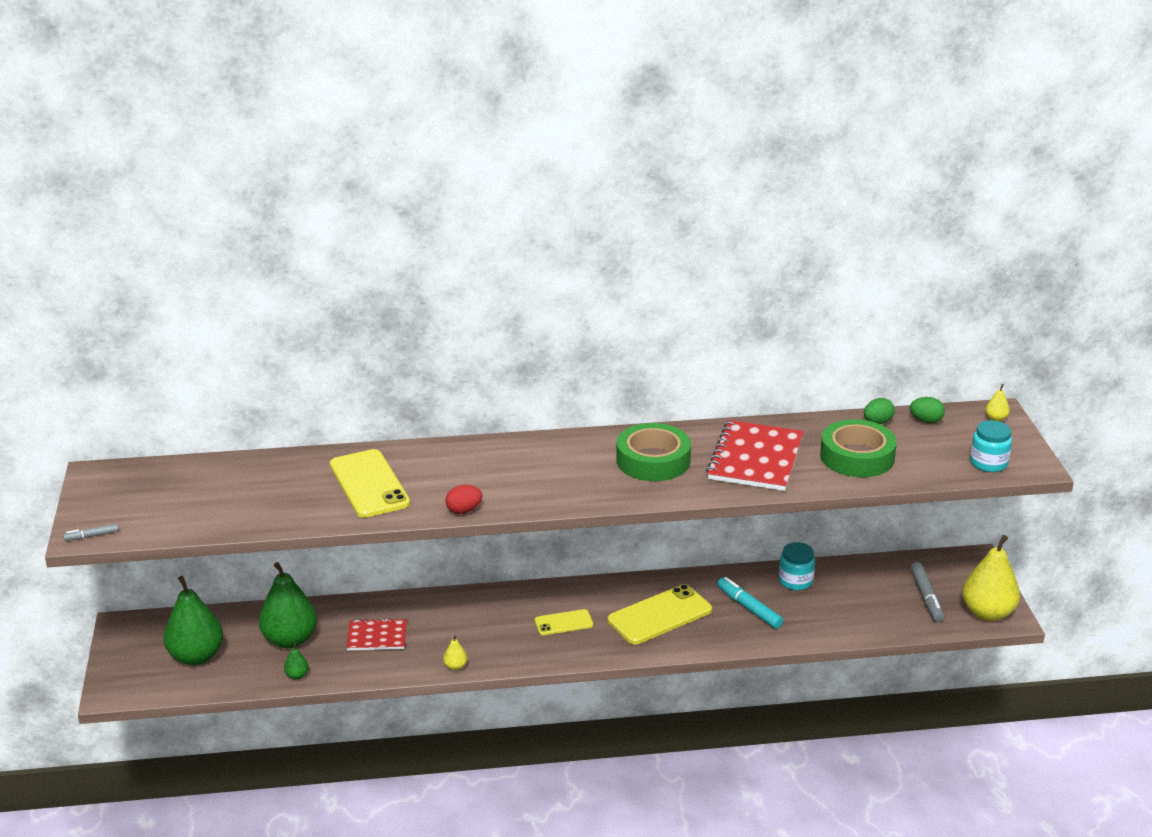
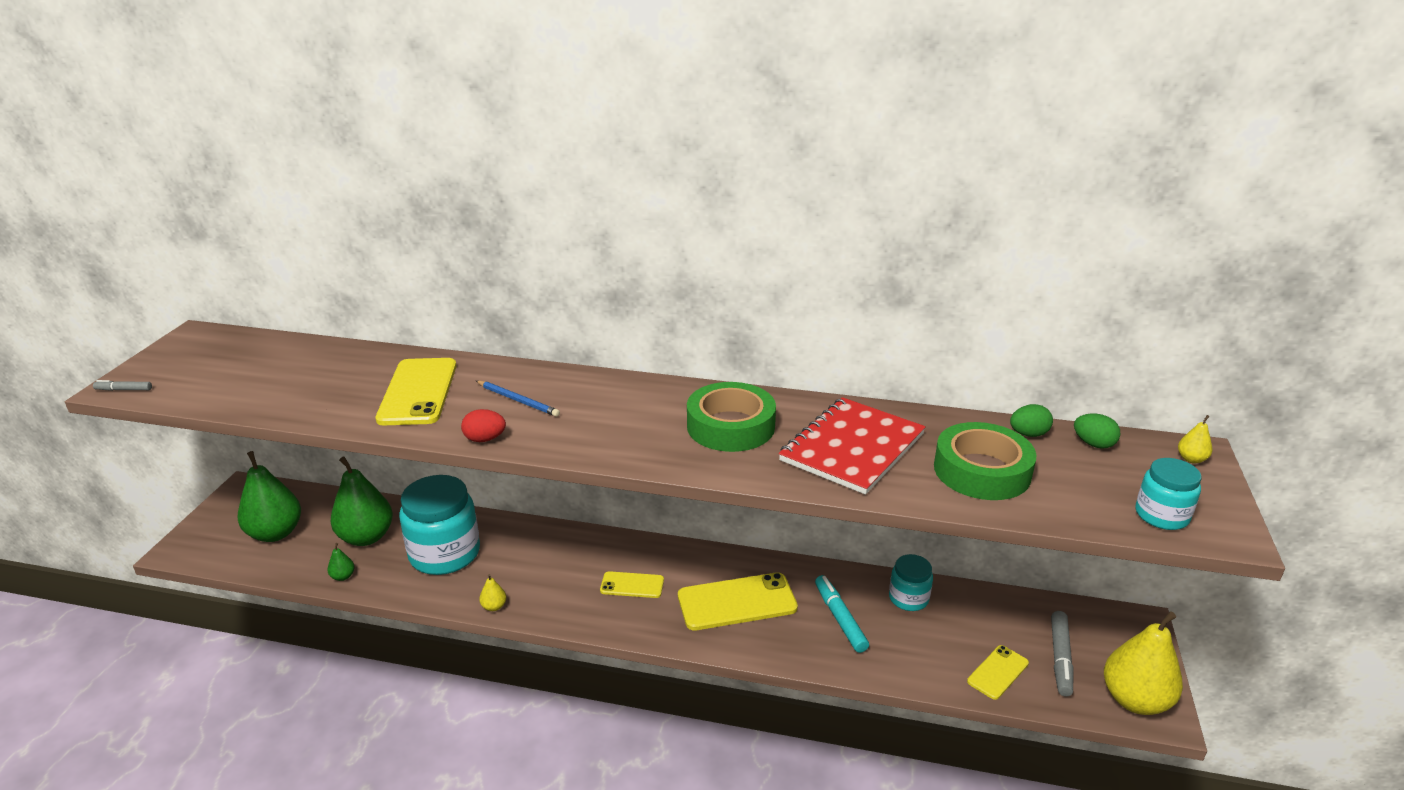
camera: 20 degrees right, 0 degrees up
red notebook [346,618,407,650] -> turquoise jar [399,475,480,575]
none -> blue pencil [476,381,560,417]
none -> yellow phone [967,645,1029,700]

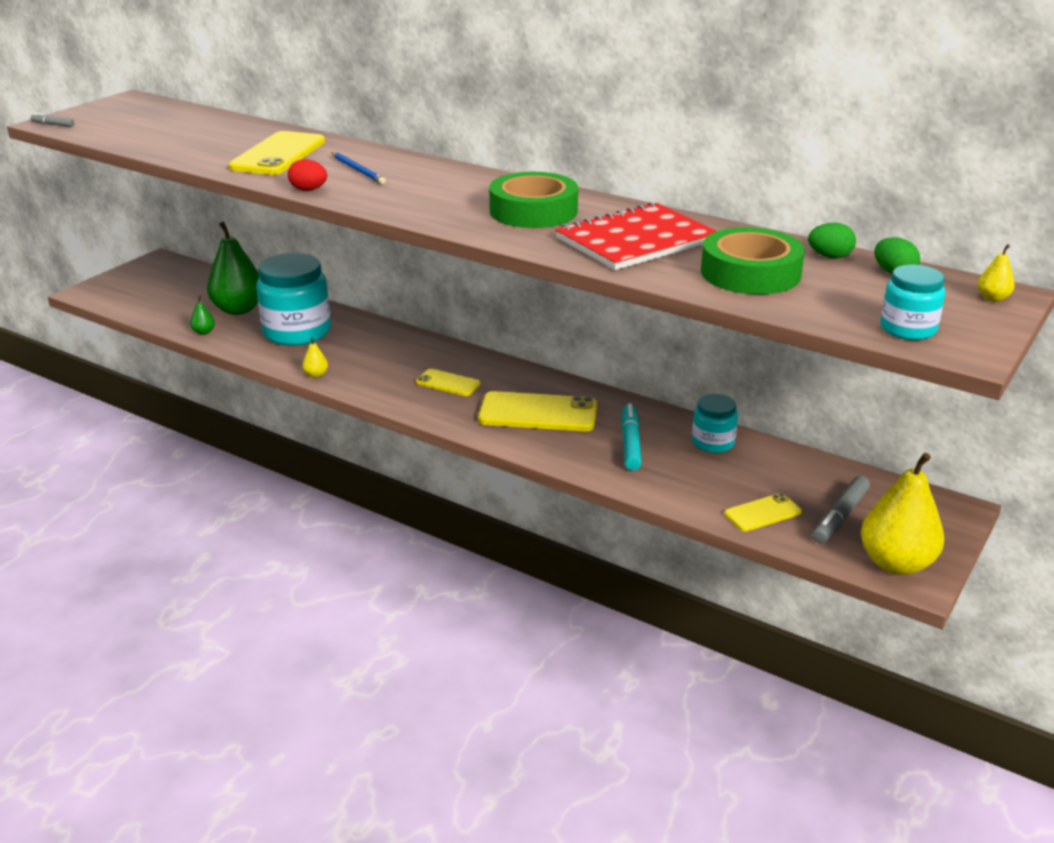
camera: 20 degrees right, 0 degrees up
green pear [237,451,301,542] -> none

